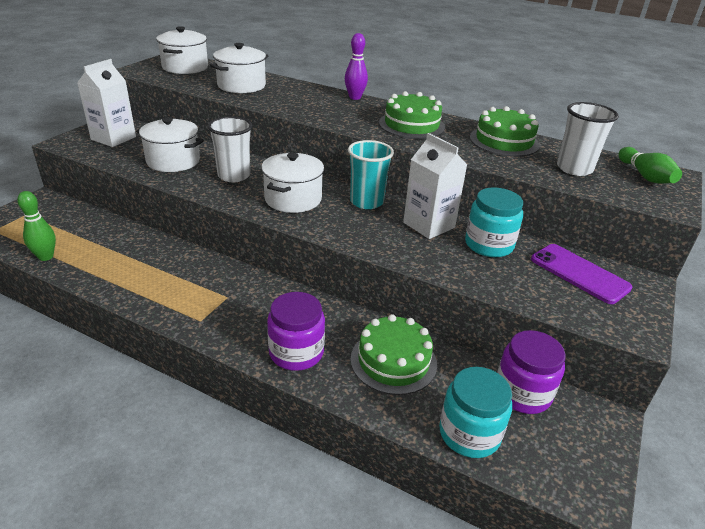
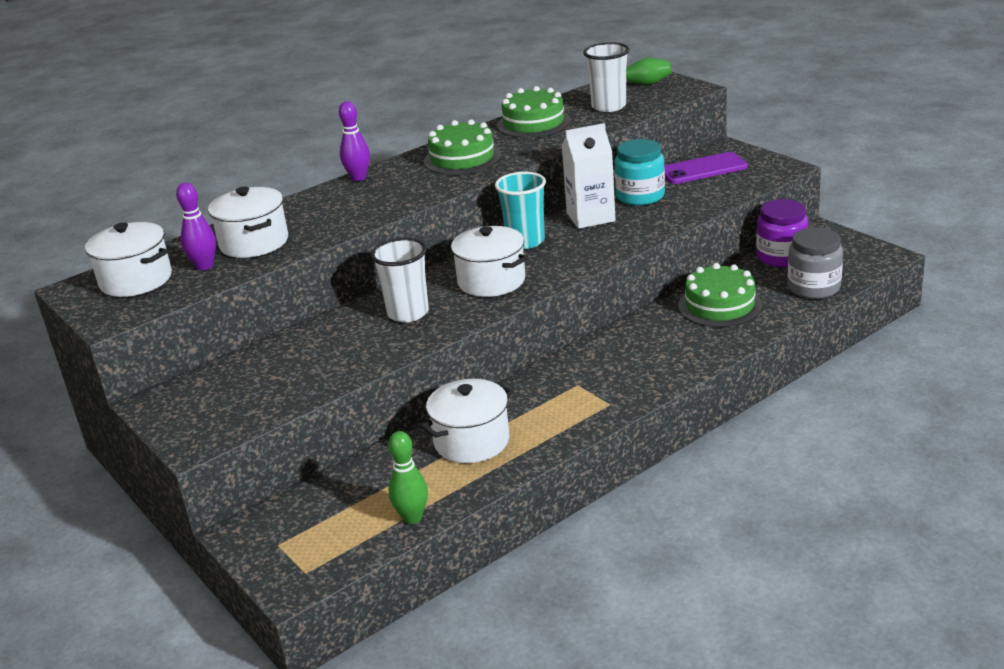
camera: 60 degrees left, 5 degrees down
white carton [77,59,136,147] -> none
white pot [136,117,204,172] -> white pot moved to [421,379,513,463]
purple jar [267,292,325,371] -> none
turquoise jar [439,367,512,458] -> grey jar [788,227,843,299]
none -> purple bowling pin [176,183,216,270]

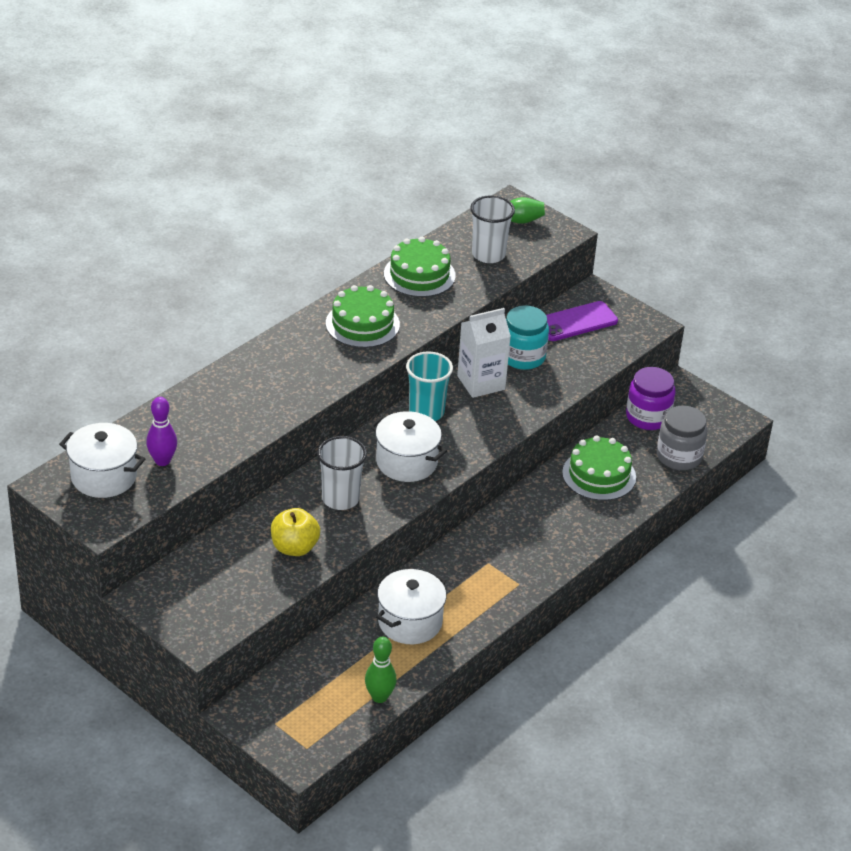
camera: 15 degrees left, 10 degrees up
white pot [208,186,288,258] -> none
purple bowling pin [339,101,370,181] -> none
none -> yellow apple [271,508,320,556]

